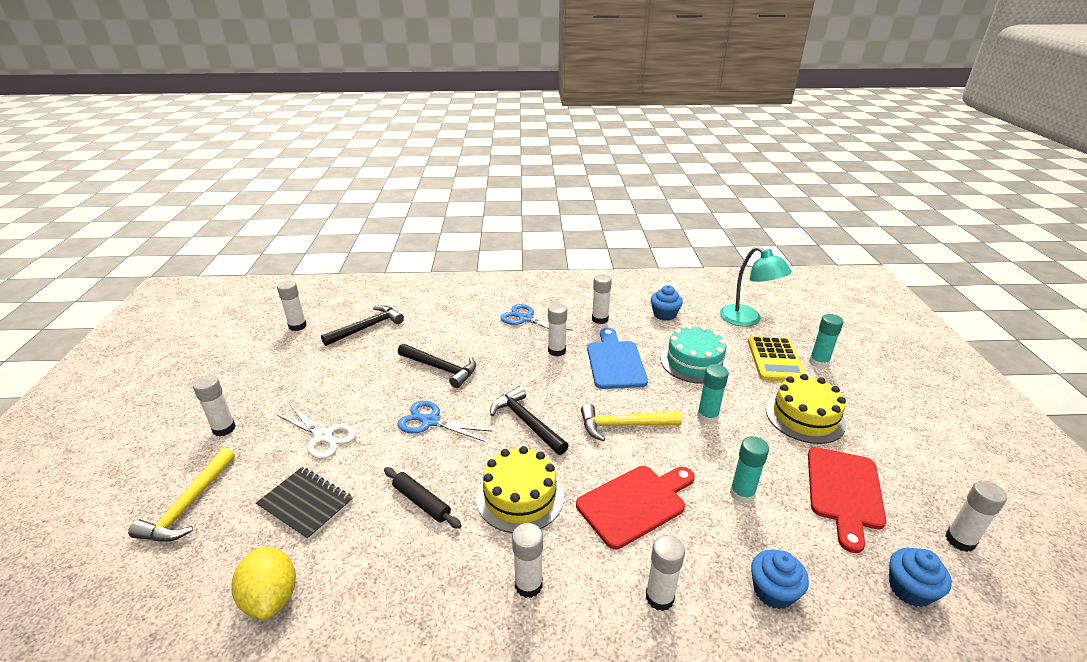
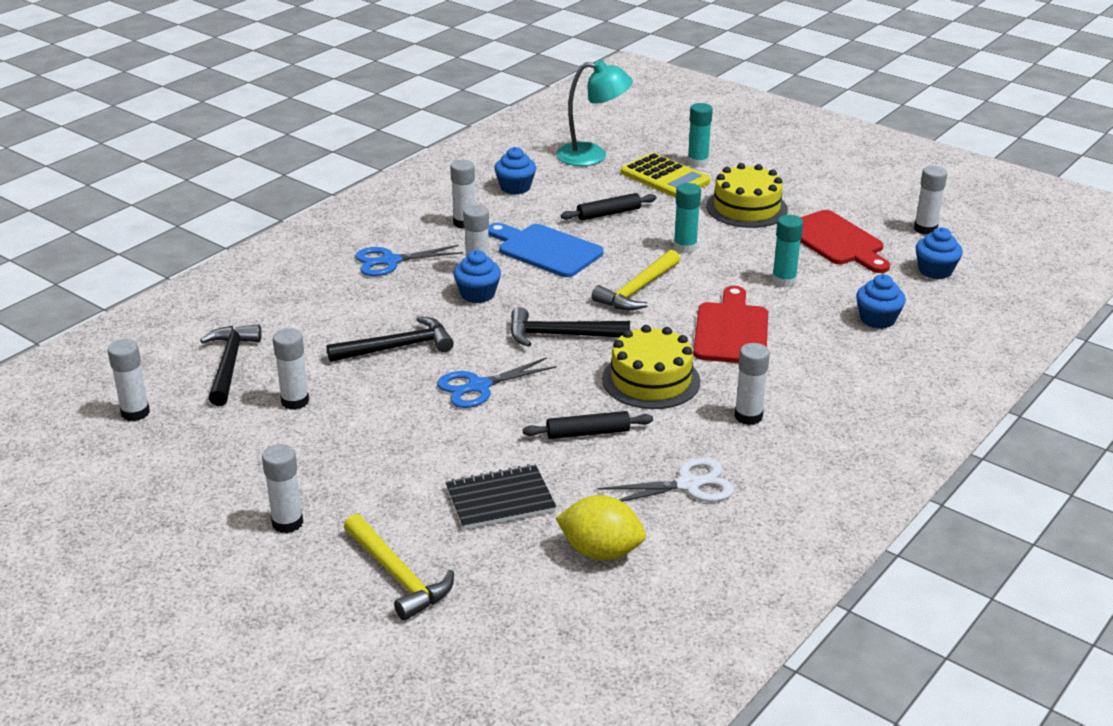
camera: 50 degrees left, 0 degrees up
white scissors [276,405,356,459] -> white scissors moved to [598,458,734,502]
white glue stick [646,535,685,611] -> white glue stick moved to [273,328,309,410]
turquoise cake [661,325,729,384] -> black rolling pin [561,193,656,221]
none -> blue cupcake [453,250,501,303]

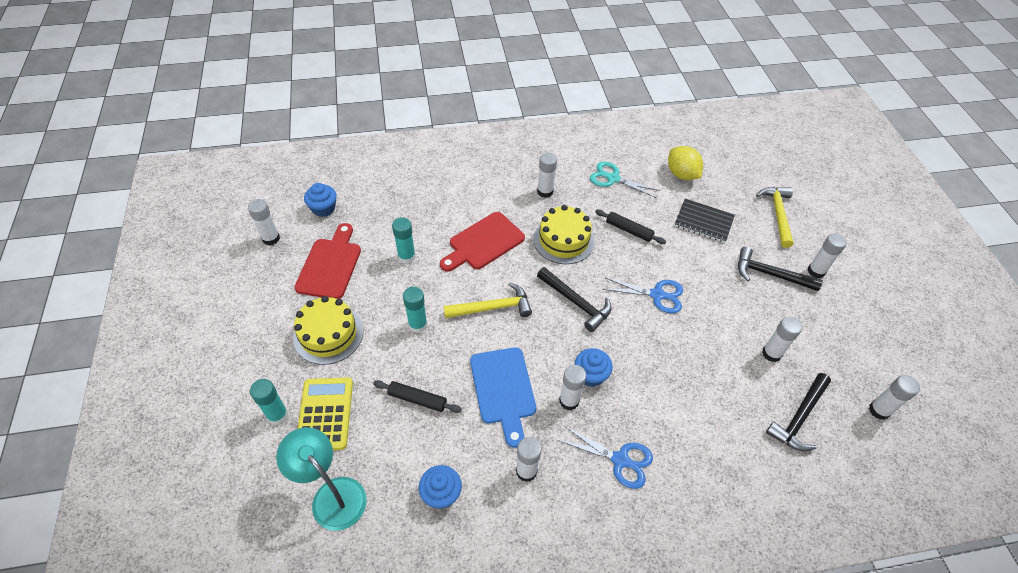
camera: 140 degrees left, 20 degrees up
black hammer [327,317,454,362] -> black hammer moved to [738,247,823,291]
white scissors [598,458,734,502] -> turquoise scissors [590,162,661,198]
blue cupcake [856,274,906,329] -> none

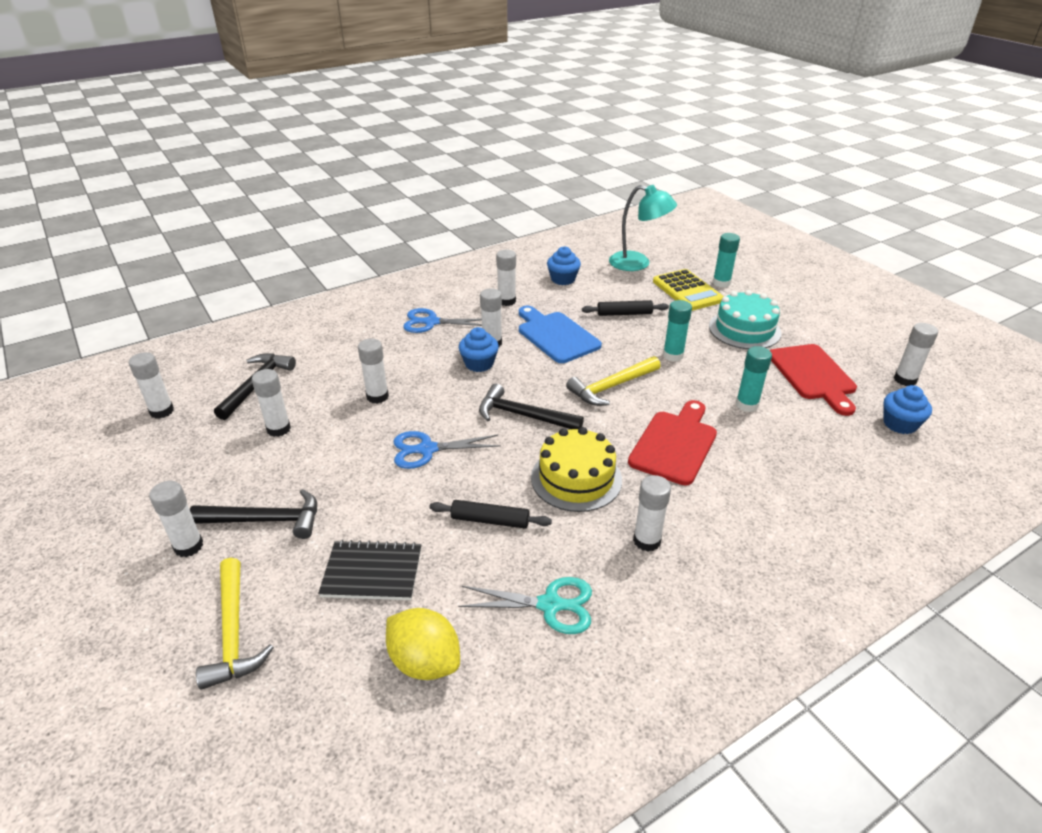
camera: 160 degrees right, 15 degrees down
yellow cake [293,296,363,365] -> turquoise cake [709,290,782,349]
none -> white glue stick [358,339,389,403]

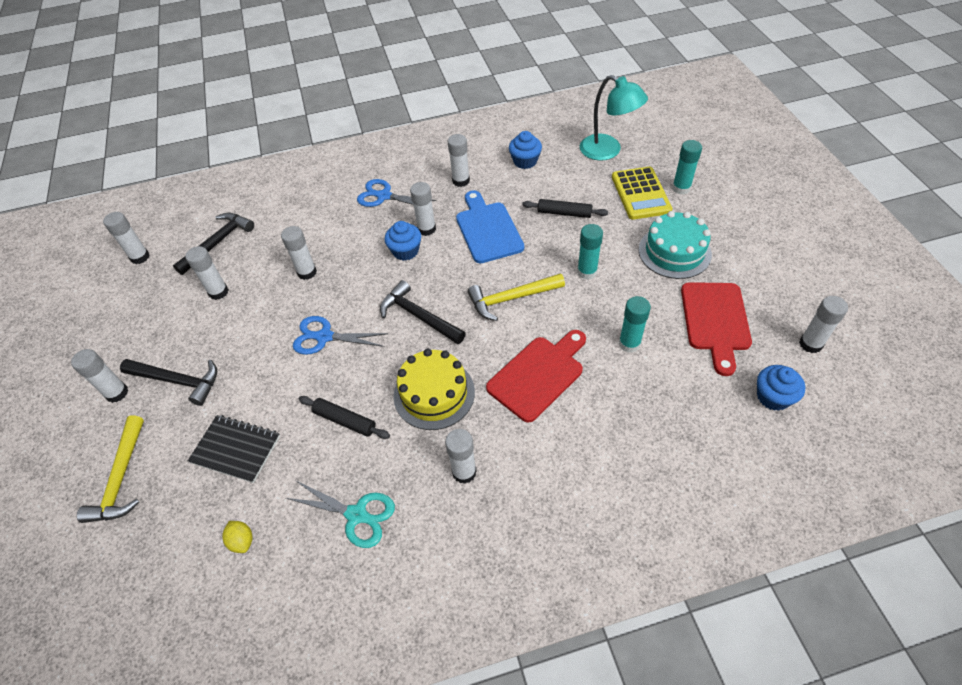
camera: 20 degrees right, 15 degrees up
yellow lemon [386,608,460,680] -> yellow lemon [222,521,253,553], size x0.53

